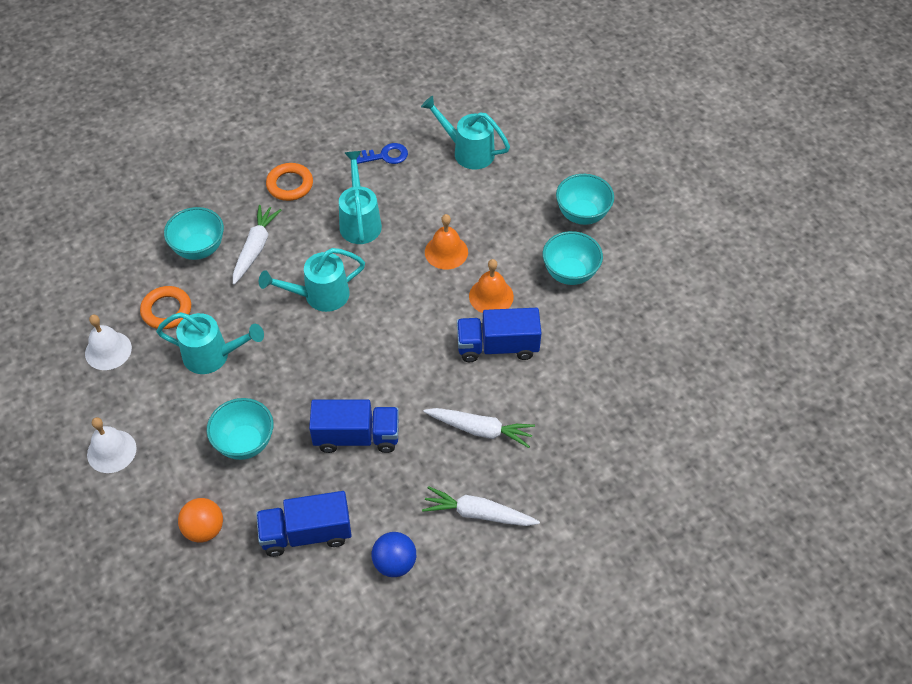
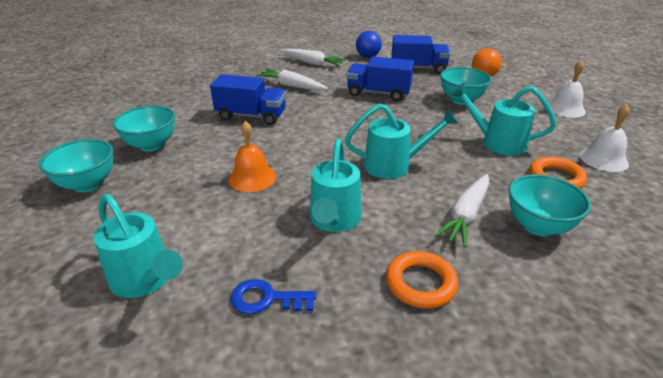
camera: 165 degrees left, 20 degrees down
orange bell [469,259,514,313] -> none

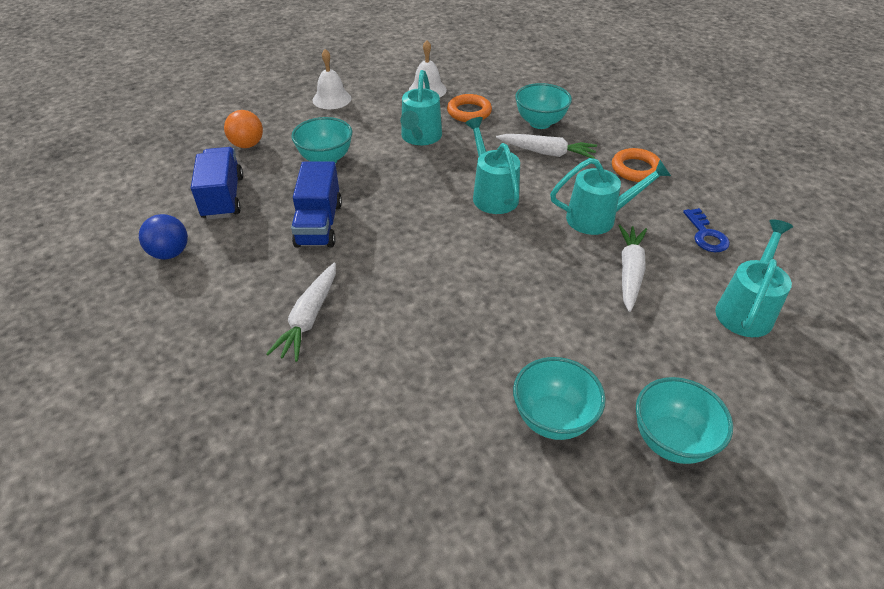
camera: 105 degrees left, 10 degrees up
blue truck [210,74,286,125] -> none
orange bell [228,121,276,192] -> none
white carrot [281,49,346,66] -> white carrot moved to [618,225,647,312]

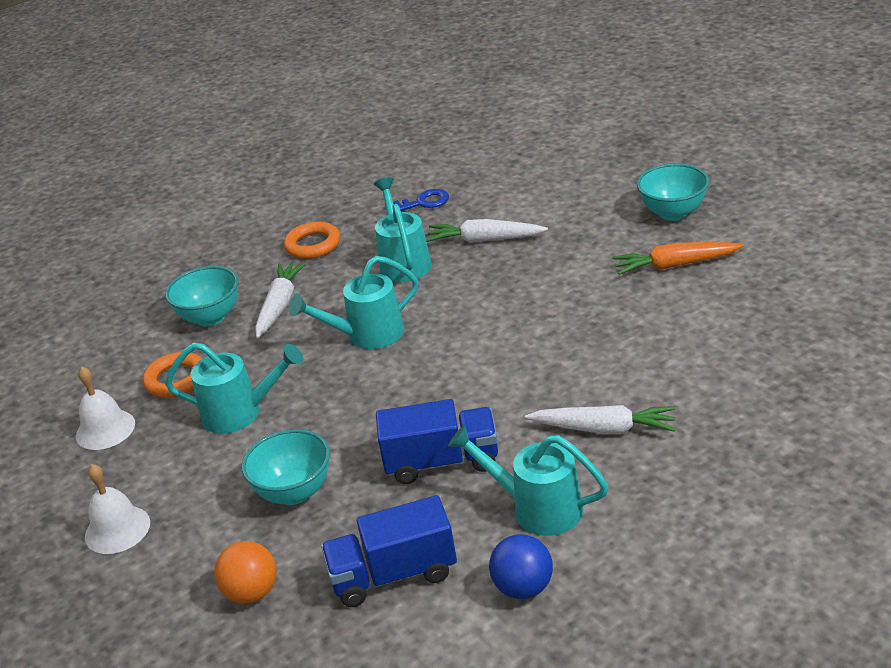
camera: 90 degrees left, 10 degrees down
turquoise bowl [513,357,606,440] -> orange carrot [612,242,743,275]
turquoise watering can [715,219,793,337] -> turquoise watering can moved to [448,425,609,536]

